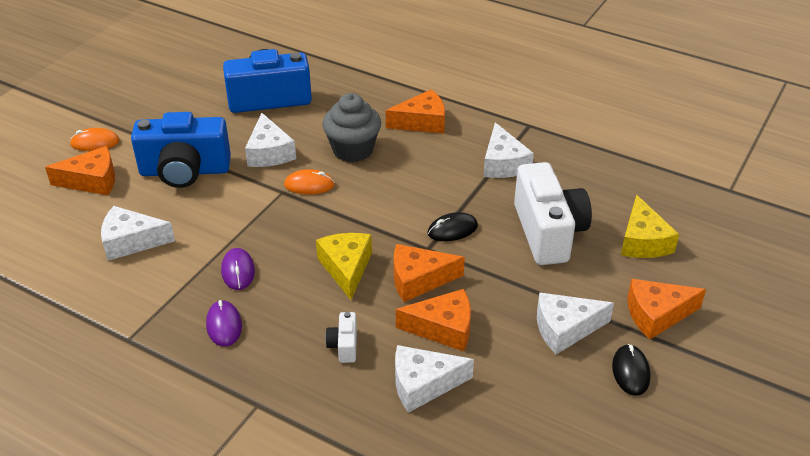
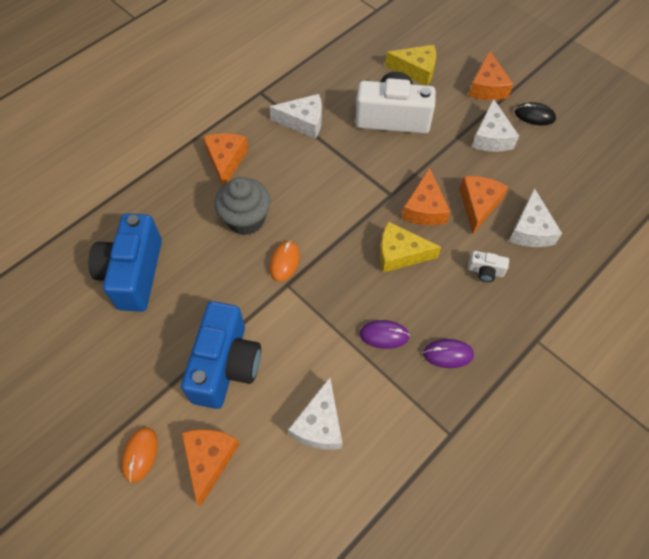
camera: 75 degrees left, 20 degrees up
white cheese [245,113,296,167] -> none
black mouse [427,212,478,241] -> none

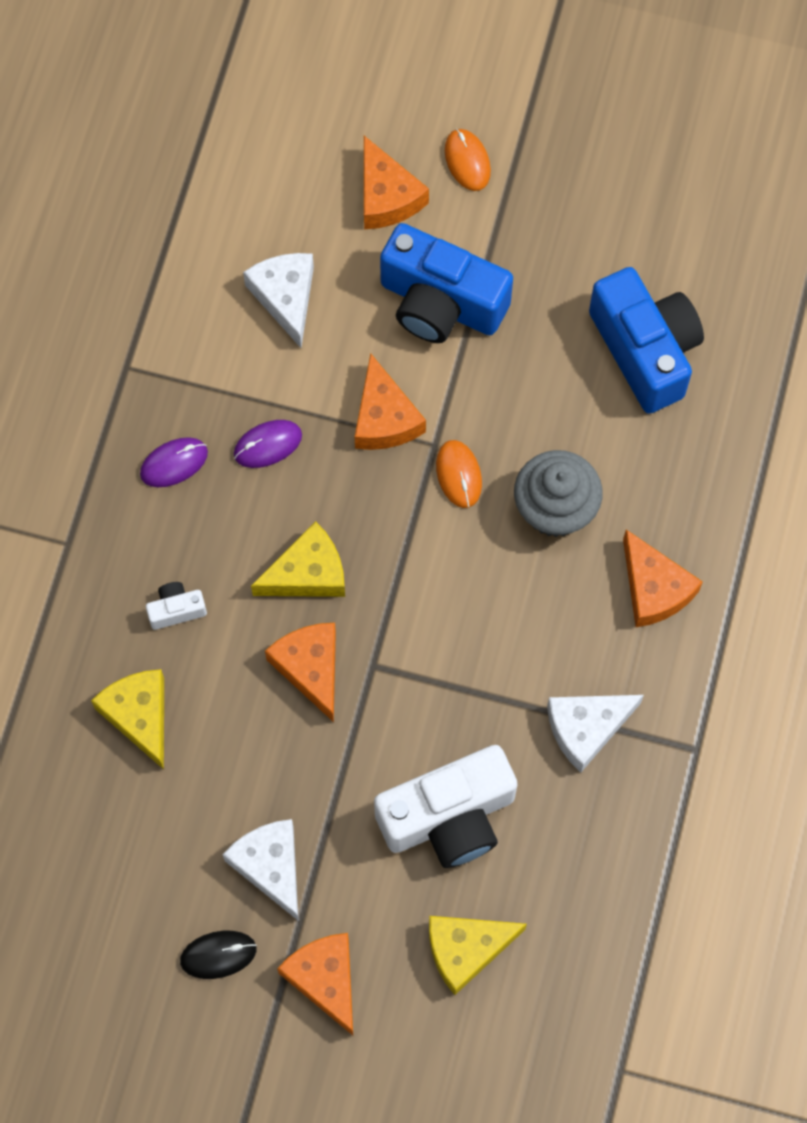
camera: 150 degrees right, 10 degrees up
blue camera [181,301,261,409] -> blue camera turned 45 degrees counterclockwise [380,223,513,343]
orange cheese [459,176,508,234] -> orange cheese moved to [355,353,426,450]
white cheese [509,188,562,247] -> yellow cheese [91,669,164,770]

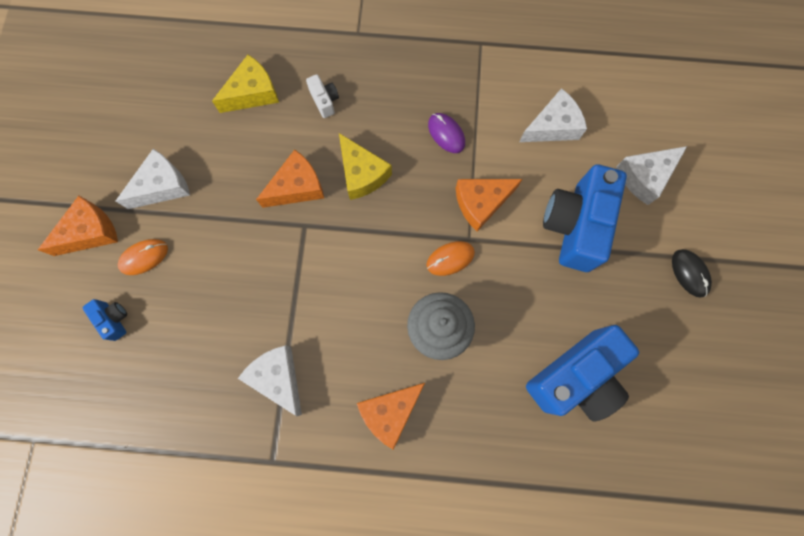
camera: 80 degrees right, 5 degrees up
purple mouse [140,437,208,487] -> none
black mouse [180,931,257,979] -> black mouse moved to [672,249,712,298]
orange cheese [364,136,429,229] -> white cheese [616,146,687,205]
white camera [374,745,518,868] -> none
yellow cheese [429,916,527,995] -> blue camera [83,299,127,341]
orange mouse [445,129,491,191] -> orange mouse moved to [118,239,168,275]

